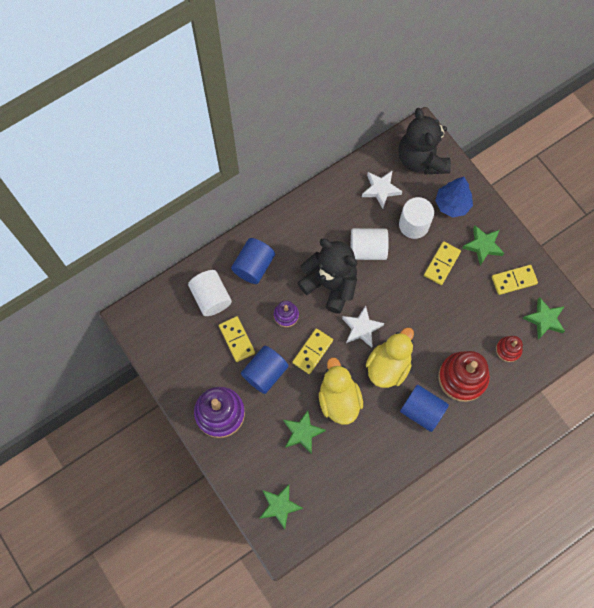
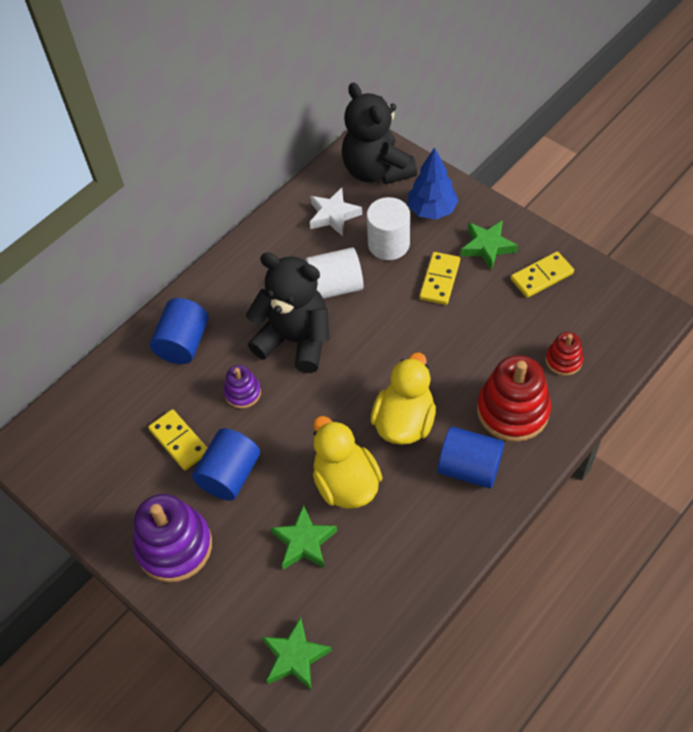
camera: 10 degrees left, 15 degrees down
white cylinder [188,270,232,316] -> none
yellow domino [292,328,333,374] -> none
white star [342,306,384,347] -> none
green star [523,297,565,339] -> none

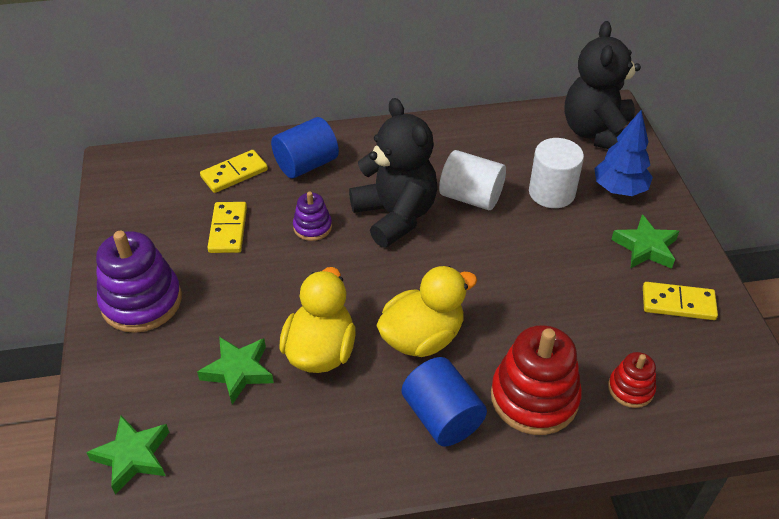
camera: 35 degrees right, 10 degrees down
blue cylinder [192,428,260,501] -> none
white star [310,188,362,236] -> none
yellow domino [419,252,460,305] -> yellow domino moved to [200,150,268,193]

